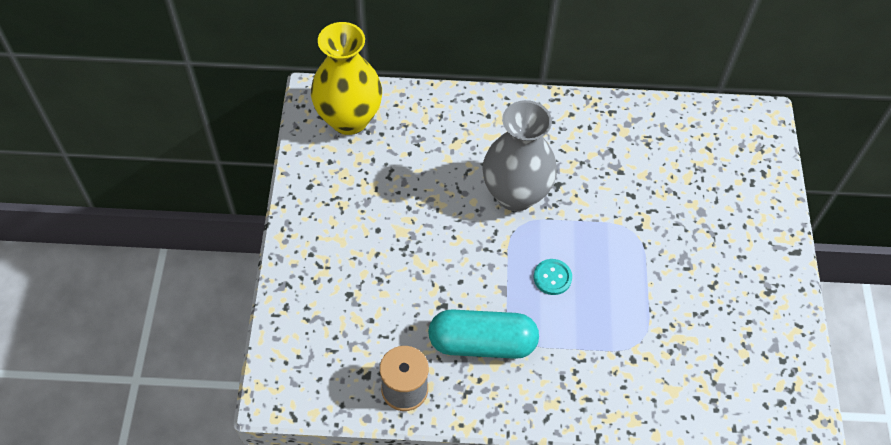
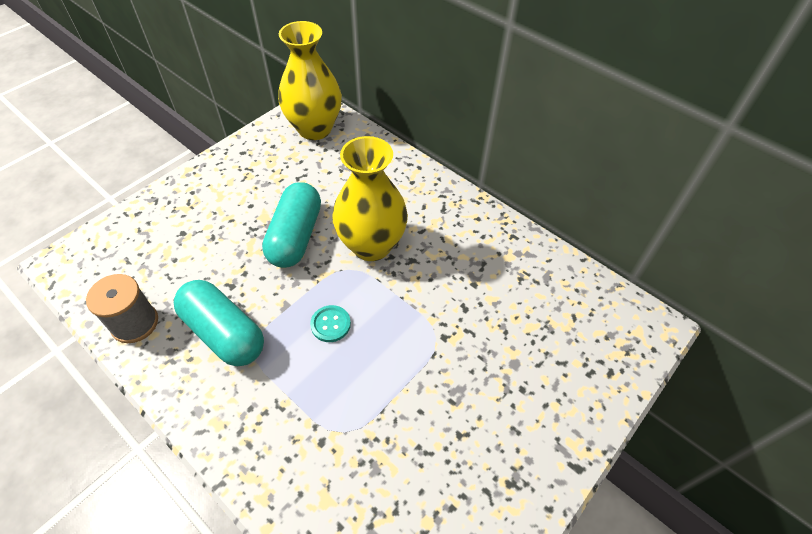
camera: 40 degrees right, 5 degrees down
grey vase [482,100,557,211] -> yellow vase [332,136,408,261]
none -> turquoise capsule [262,182,321,268]

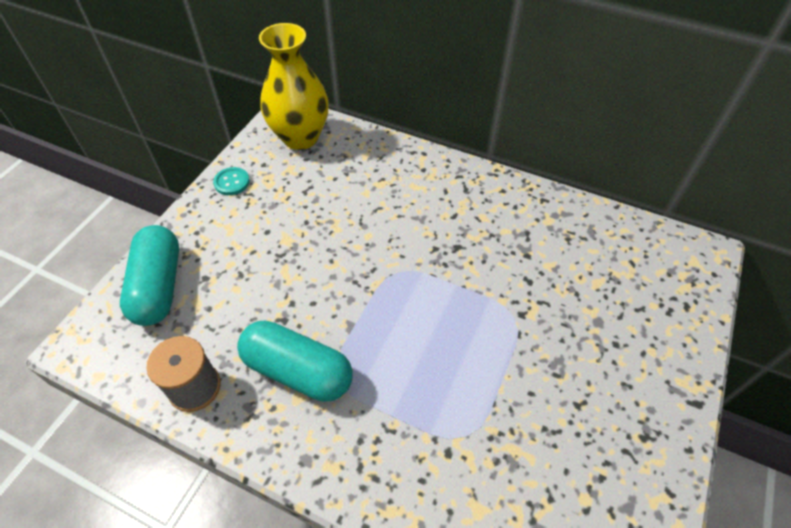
camera: 15 degrees left, 0 degrees up
turquoise capsule [262,182,321,268] -> turquoise capsule moved to [120,225,179,326]
turquoise button [310,305,351,342] -> turquoise button moved to [213,167,250,195]
yellow vase [332,136,408,261] -> none

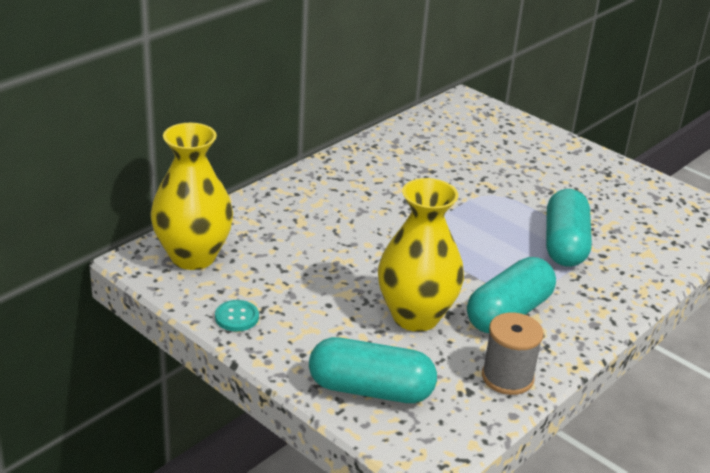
camera: 75 degrees left, 20 degrees down
none -> yellow vase [378,178,464,332]
none -> turquoise capsule [546,189,592,267]

